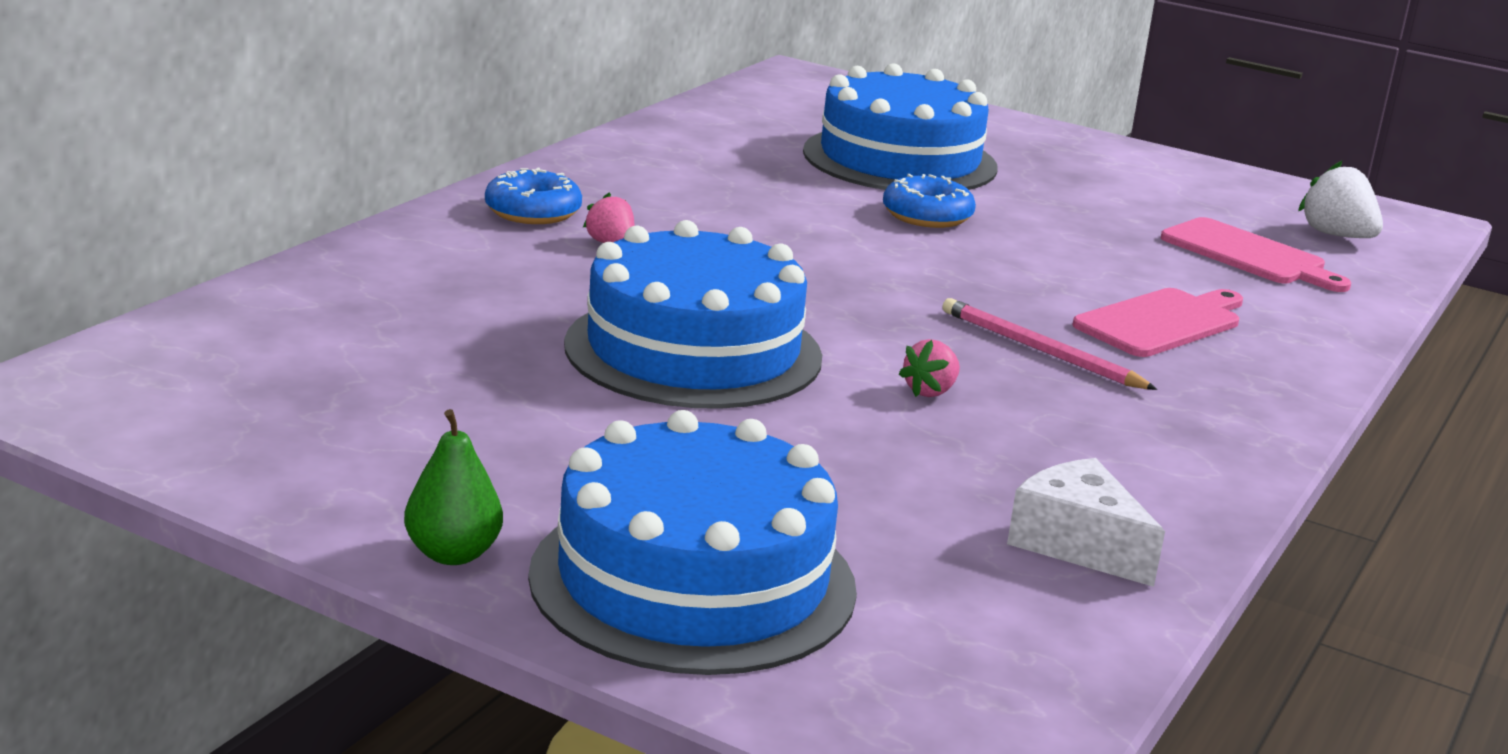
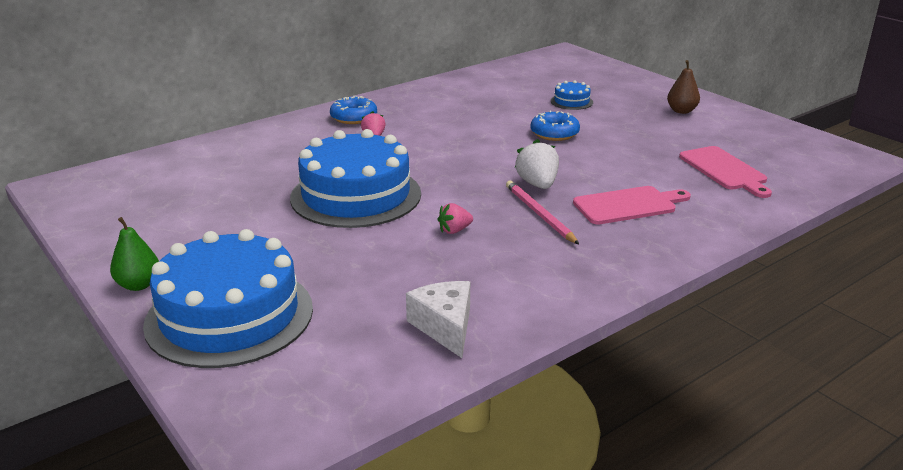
camera: 25 degrees right, 5 degrees up
blue cake [803,64,998,190] -> blue cake [551,80,593,110], size x0.41
white strawberry [1298,161,1383,238] -> white strawberry moved to [514,139,559,189]
none -> brown pear [667,60,700,114]

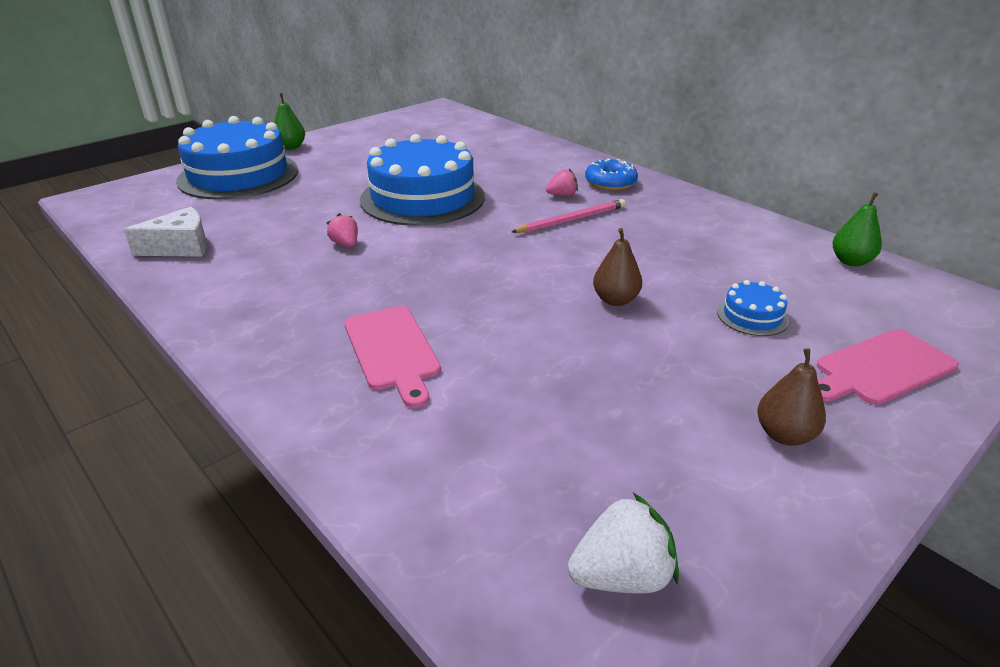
camera: 85 degrees right, 5 degrees up
pink pencil [506,181,579,244] -> pink pencil moved to [511,199,626,233]
white strawberry [514,139,559,189] -> white strawberry moved to [568,493,679,593]
blue donut [530,110,580,141] -> brown pear [593,228,642,306]
pink cutting board [679,146,772,198] -> pink cutting board moved to [816,329,959,405]
none -> green pear [833,192,882,266]

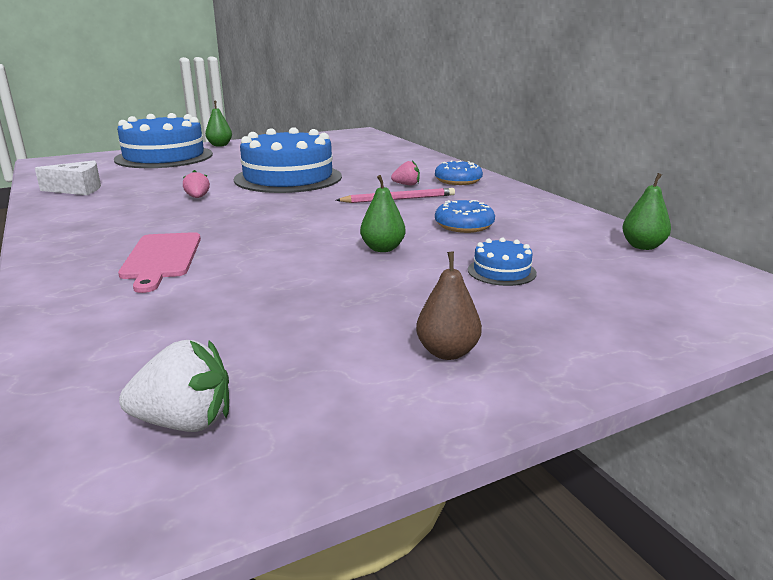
camera: 15 degrees right, 10 degrees down
brown pear [593,228,642,306] -> green pear [360,175,405,252]
pink cutting board [816,329,959,405] -> none
none -> blue donut [435,200,495,233]

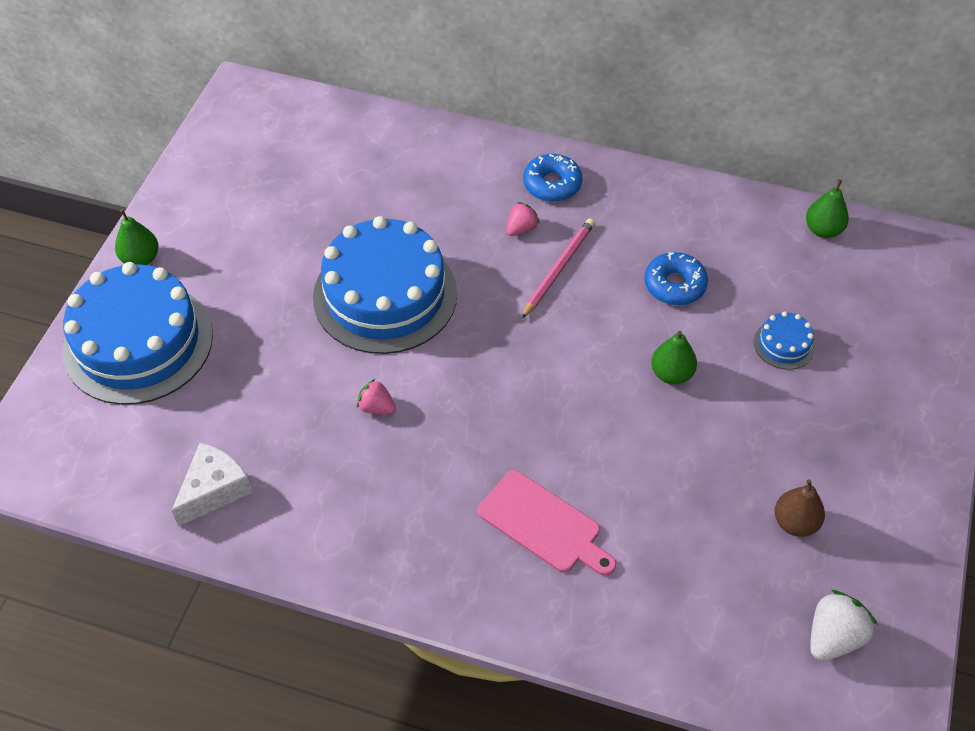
camera: 45 degrees left, 30 degrees up
brown pear [416,251,482,360] -> brown pear moved to [774,479,825,537]

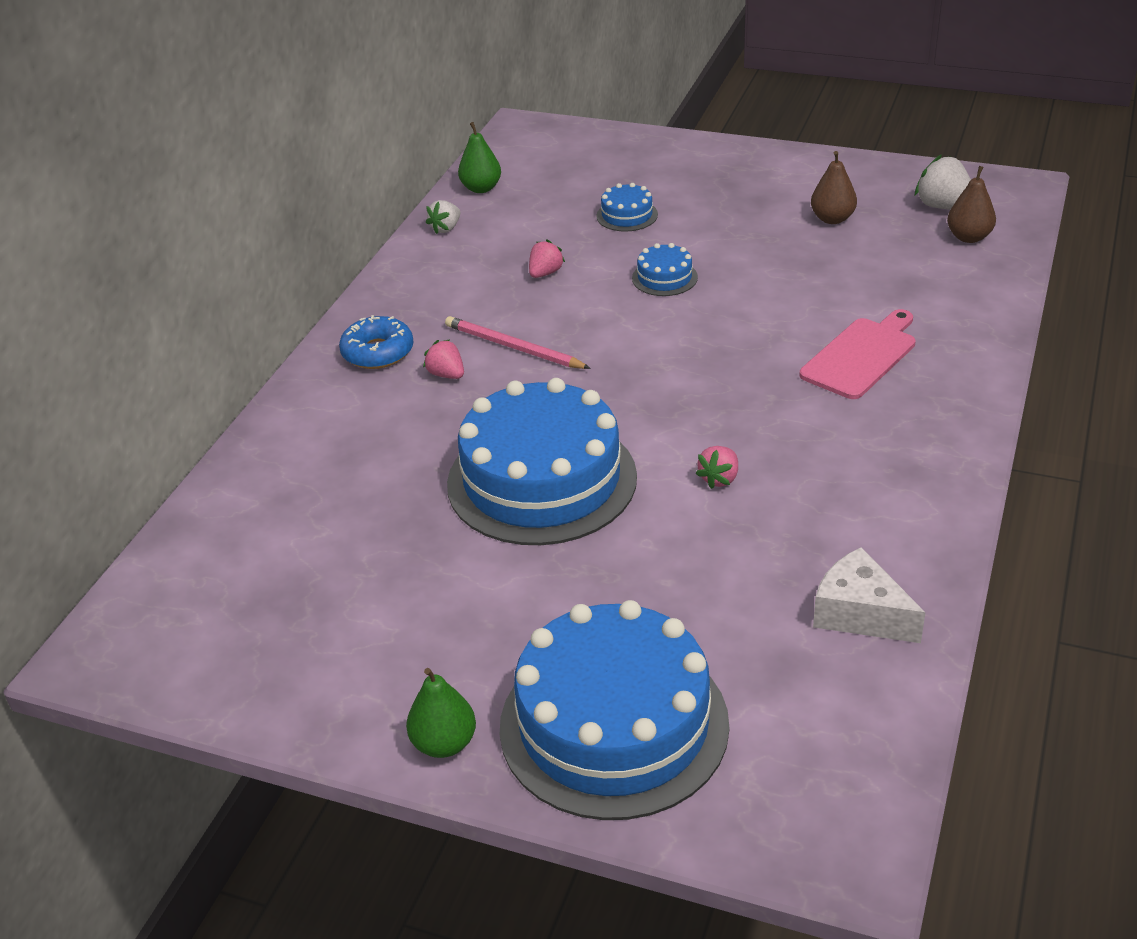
camera: 85 degrees left, 15 degrees down
blue donut [644,252,708,305] -> pink strawberry [529,239,565,278]
green pear [651,331,697,385] -> blue cake [632,243,698,296]
none -> white strawberry [426,200,460,234]
none -> brown pear [947,166,996,243]

